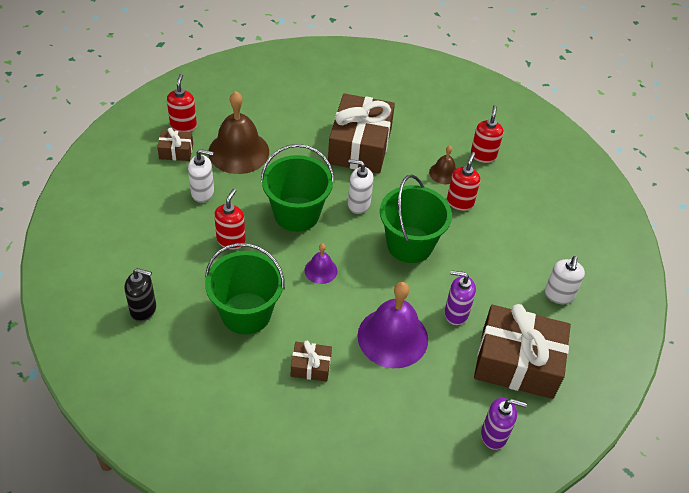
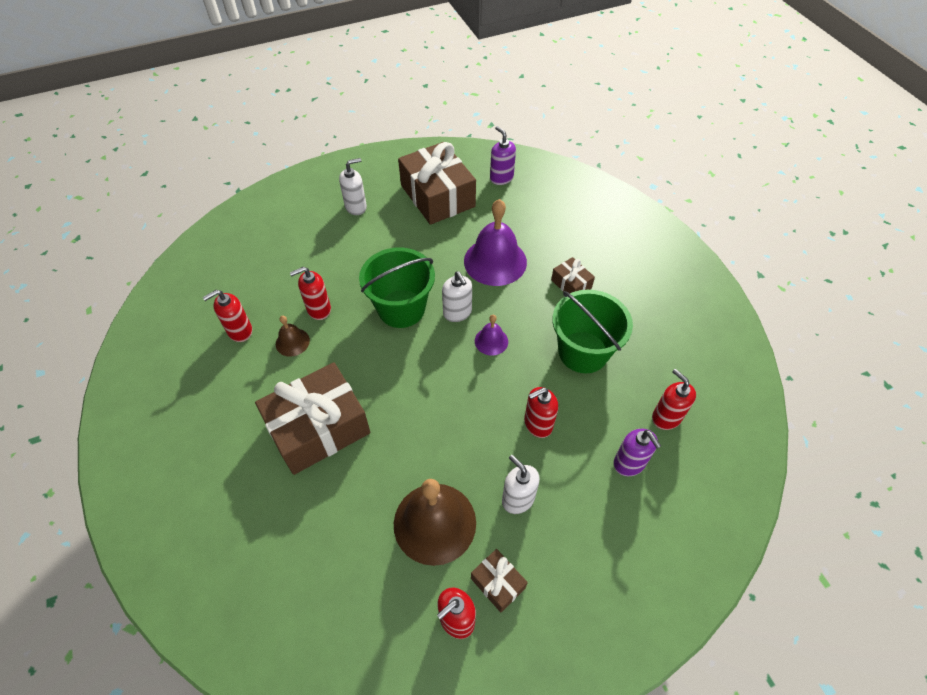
camera: 130 degrees left, 5 degrees up
black soap dispenser [124,268,156,322] -> red soap dispenser [652,369,696,430]
green bucket [261,144,334,232] -> none
white soap dispenser [348,159,374,214] -> white soap dispenser moved to [442,271,472,322]
purple soap dispenser [444,270,476,325] -> purple soap dispenser moved to [613,429,661,476]

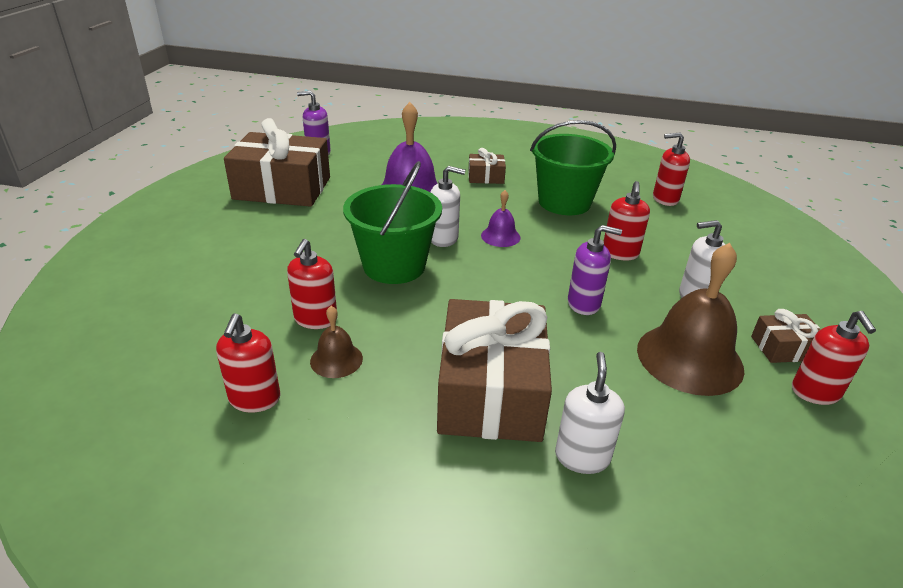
camera: 55 degrees left, 20 degrees down
white soap dispenser [339,158,367,215] -> white soap dispenser moved to [555,352,625,474]
purple soap dispenser [613,429,661,476] -> purple soap dispenser moved to [568,225,622,315]

